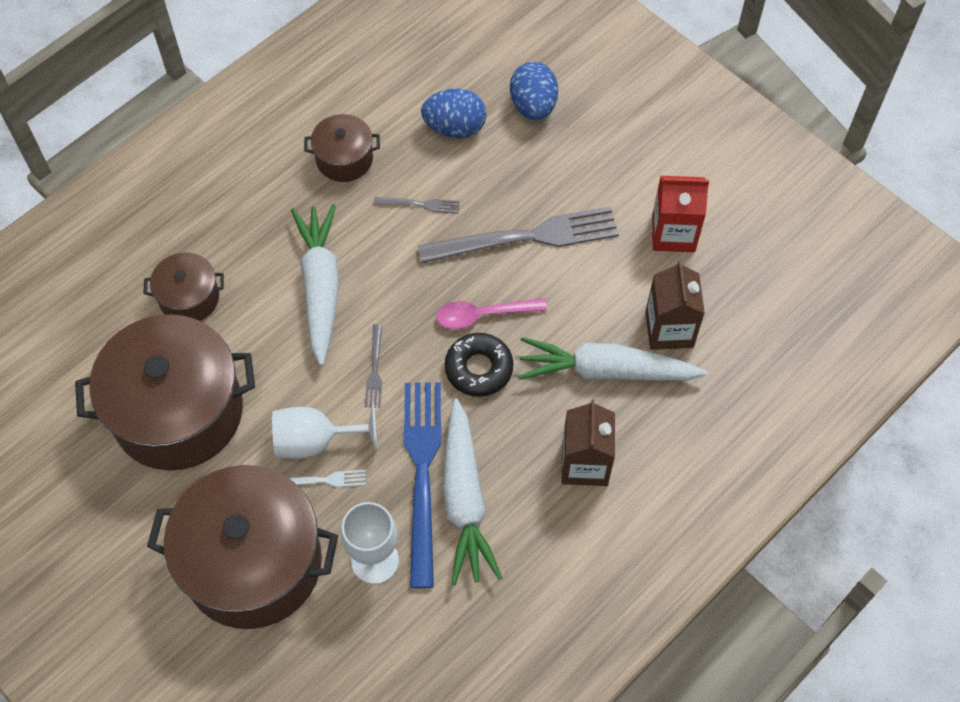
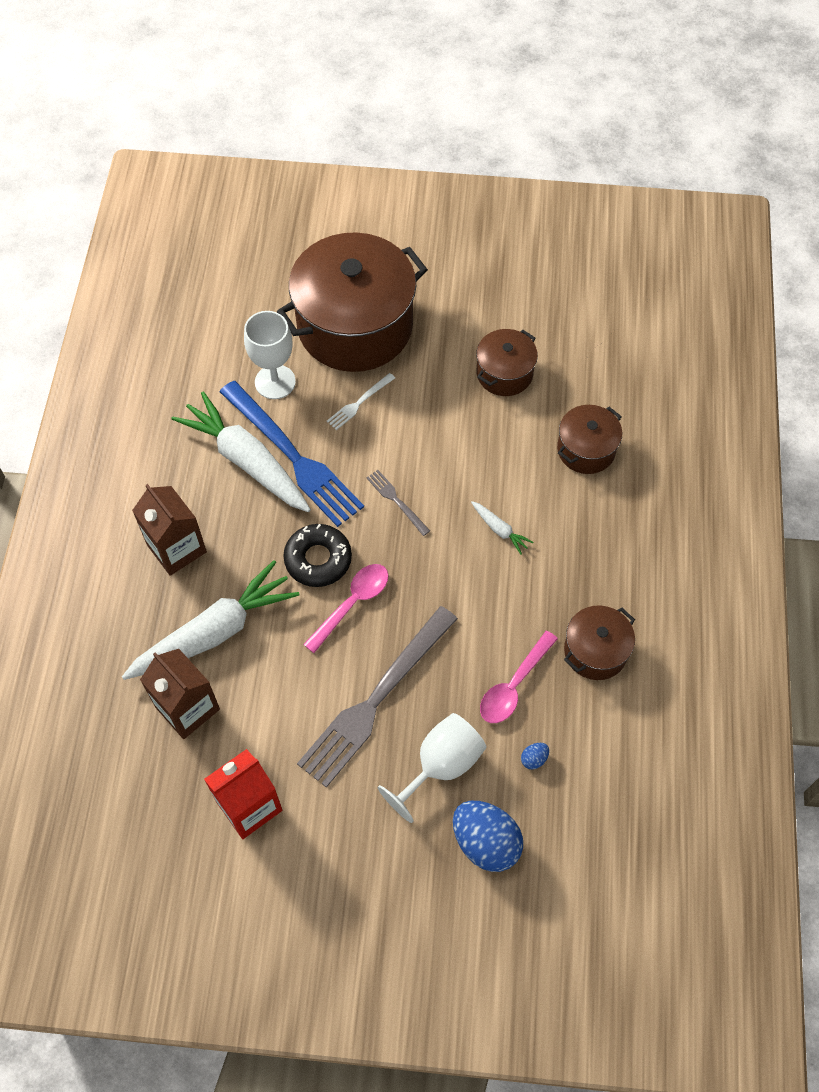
camera: 140 degrees right, 0 degrees up
brown pot [75,314,255,470] -> brown pot [476,329,538,396], size x0.48
white goblet [272,405,377,459] -> white goblet moved to [377,713,487,823]
white carrot [291,204,339,366] -> white carrot [471,501,533,554], size x0.42
grey fork [374,197,460,214] -> none
blue egg [421,88,486,138] -> blue egg [521,743,549,770], size x0.41
none -> pink spoon [480,631,558,723]

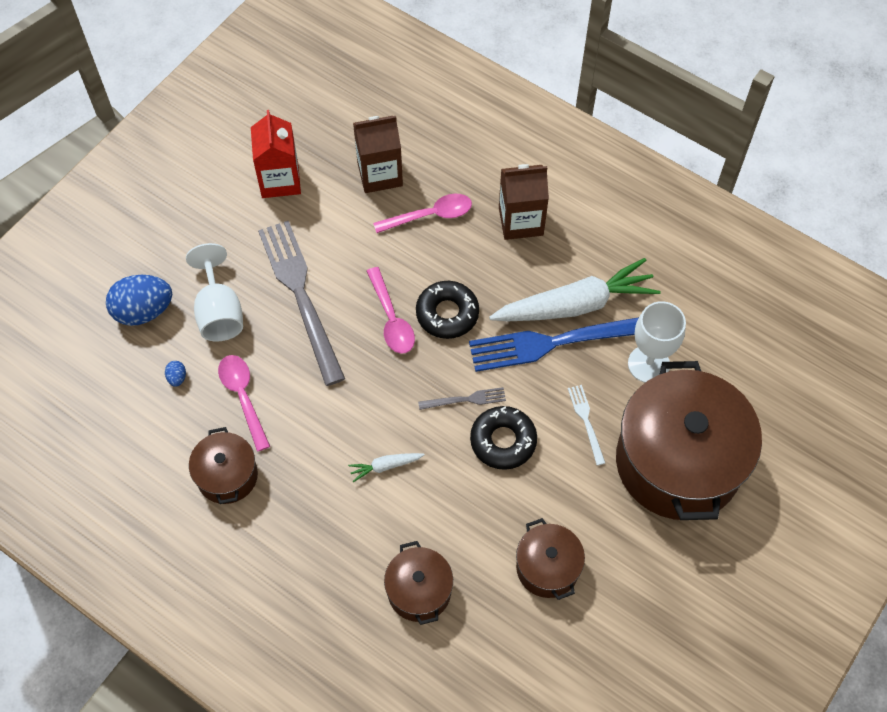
camera: 120 degrees right, 0 degrees up
white carrot [122,560,300,680] -> pink spoon [373,194,472,233]
none -> black donut [470,406,537,470]

